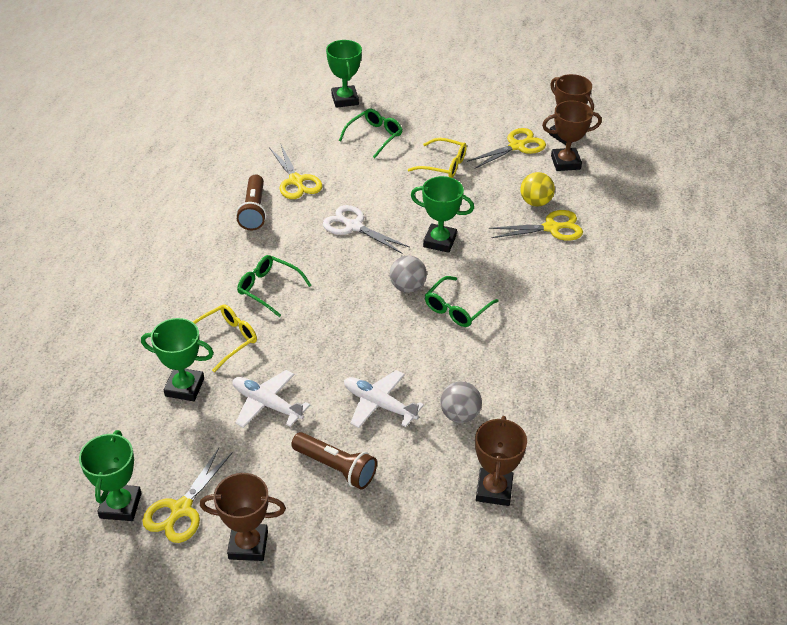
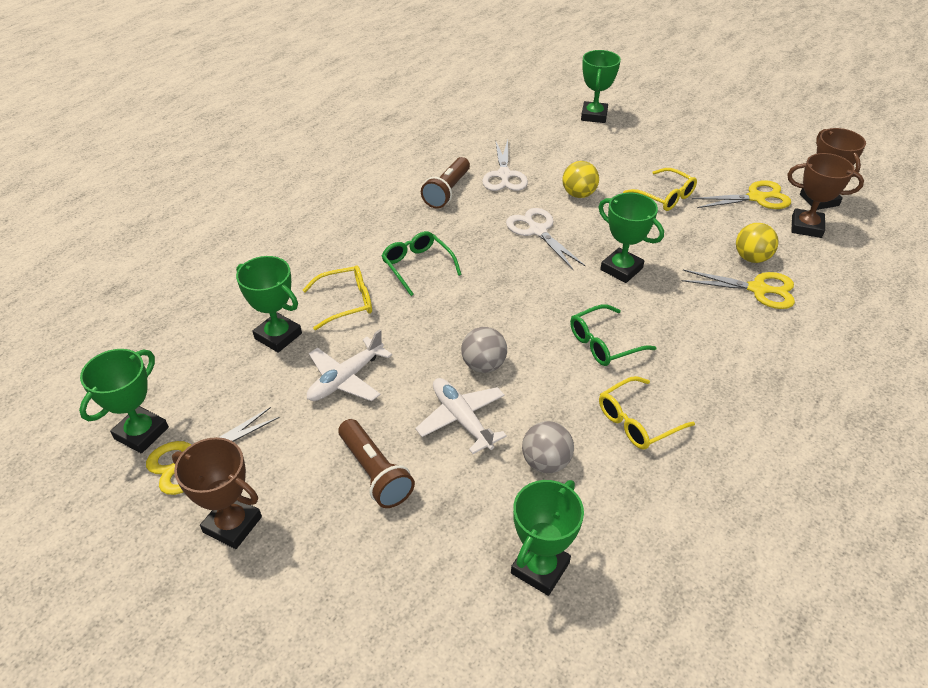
camera: 25 degrees right, 0 degrees up
white plane [233,370,310,428] -> white plane turned 105 degrees counterclockwise [307,329,392,401]
yellow scissors [269,145,322,199] -> white scissors [482,140,528,191]
green glasses [339,109,403,158] -> none
grey ball [390,255,427,293] -> grey ball moved to [461,327,507,373]
brown trophy [475,416,527,506] -> green trophy [511,480,584,596]
none -> yellow ball [562,161,599,198]
none -> yellow glasses [599,376,695,450]

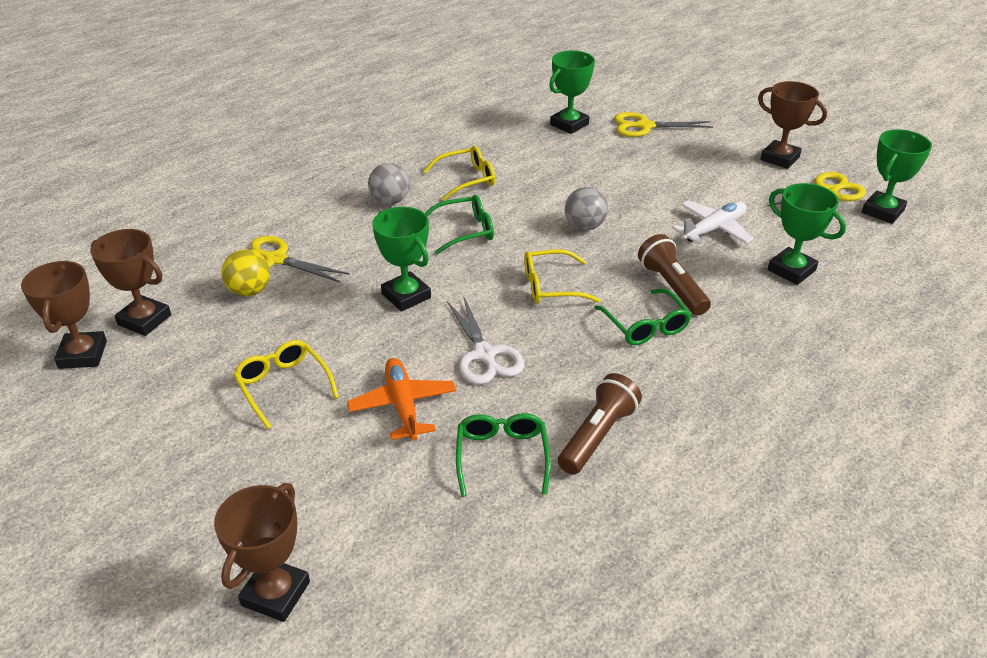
camera: 170 degrees left, 5 degrees down
yellow glasses [303,266,372,330] -> yellow glasses moved to [524,249,601,304]
brown flashlight [338,419,415,508] -> brown flashlight moved to [638,234,711,315]
white plane [415,378,507,454] -> none
white scissors [482,140,528,191] -> green glasses [456,413,551,497]
grey ball [522,421,574,473] -> grey ball moved to [368,163,410,205]
yellow ball [562,161,599,198] -> orange plane [347,358,456,441]
green trophy [581,50,621,123] -> brown trophy [214,483,310,622]
yellow scissors [692,180,791,209] -> yellow scissors moved to [614,112,713,137]

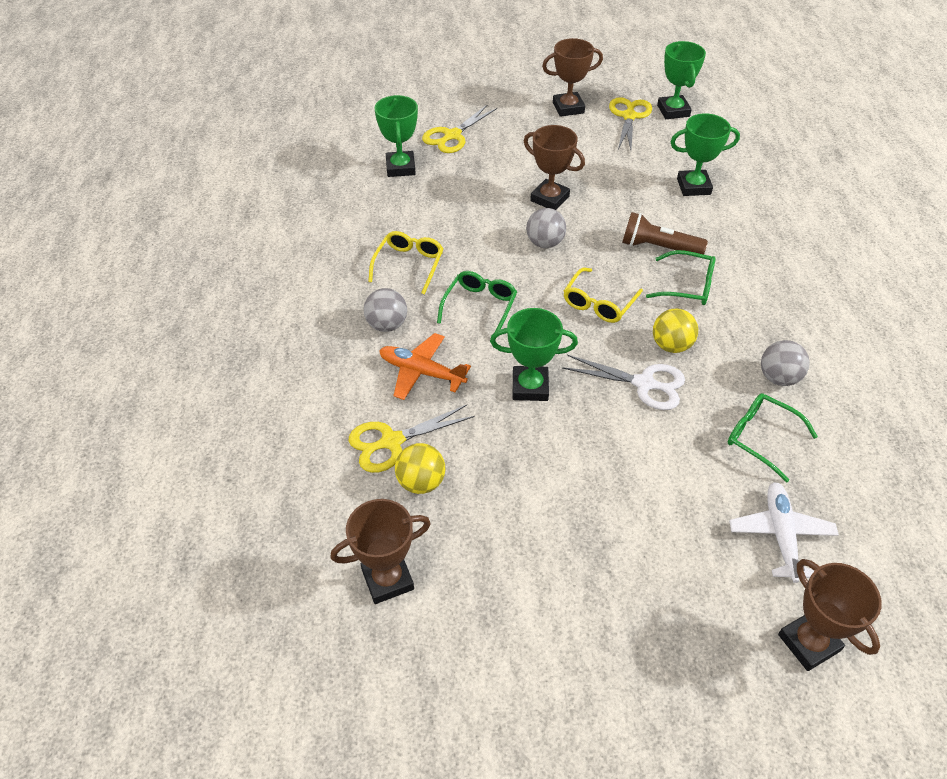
camera: 50 degrees left, 10 degrees up
brown trophy [21,260,107,369] -> brown trophy moved to [524,125,585,210]
yellow glasses [233,340,339,429] -> none
orange plane [347,358,456,441] -> orange plane moved to [379,333,471,400]
brown flashlight [558,373,642,475] -> grey ball [761,340,810,386]
white plane [672,200,754,244] -> white plane moved to [729,482,839,583]
none -> yellow ball [653,309,698,353]

